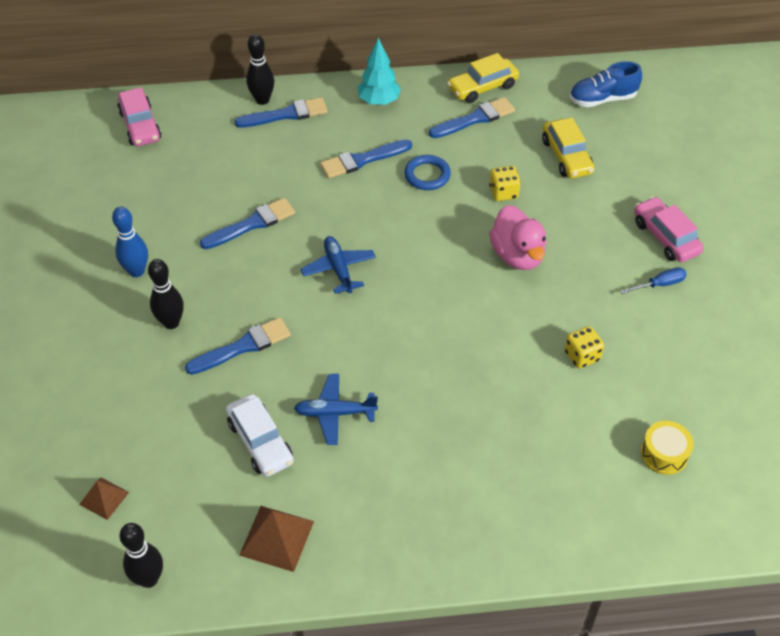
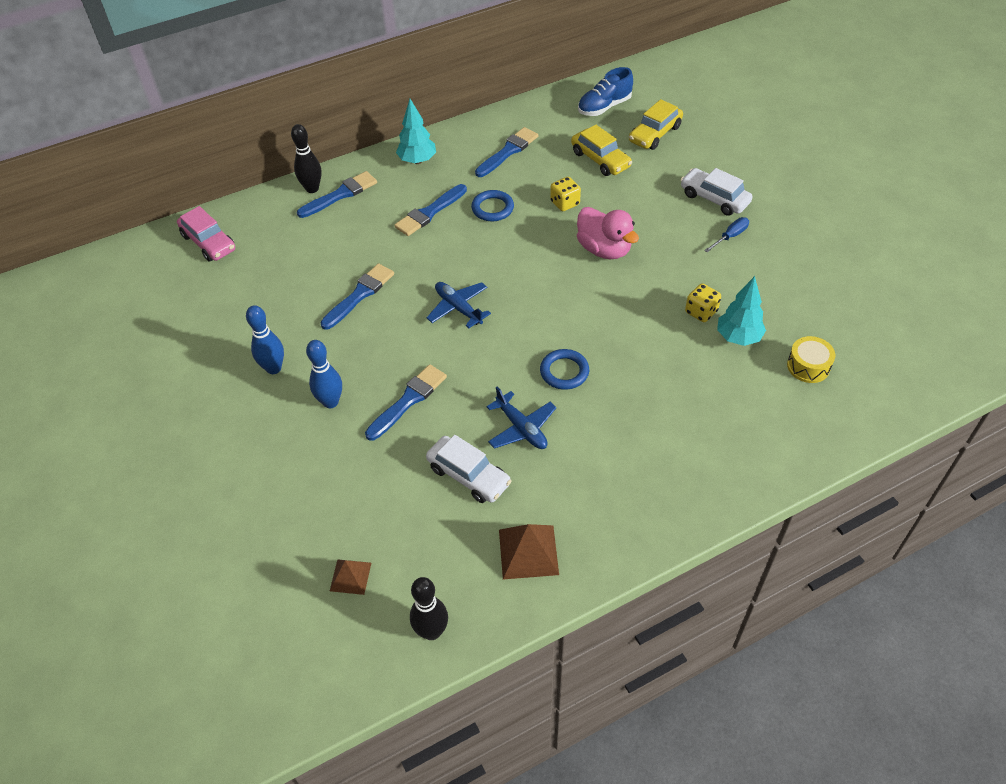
camera: 20 degrees left, 0 degrees up
black bowling pin [148,259,184,329] -> blue bowling pin [306,340,342,408]
blue plane [294,374,378,445] -> blue plane turned 105 degrees counterclockwise [486,386,556,449]
yellow car [447,53,519,103] -> yellow car moved to [629,99,683,150]
pink car [634,197,704,262] -> white car [681,168,752,216]
none -> blue ring [540,349,589,390]
none -> turquoise tree [717,276,766,346]

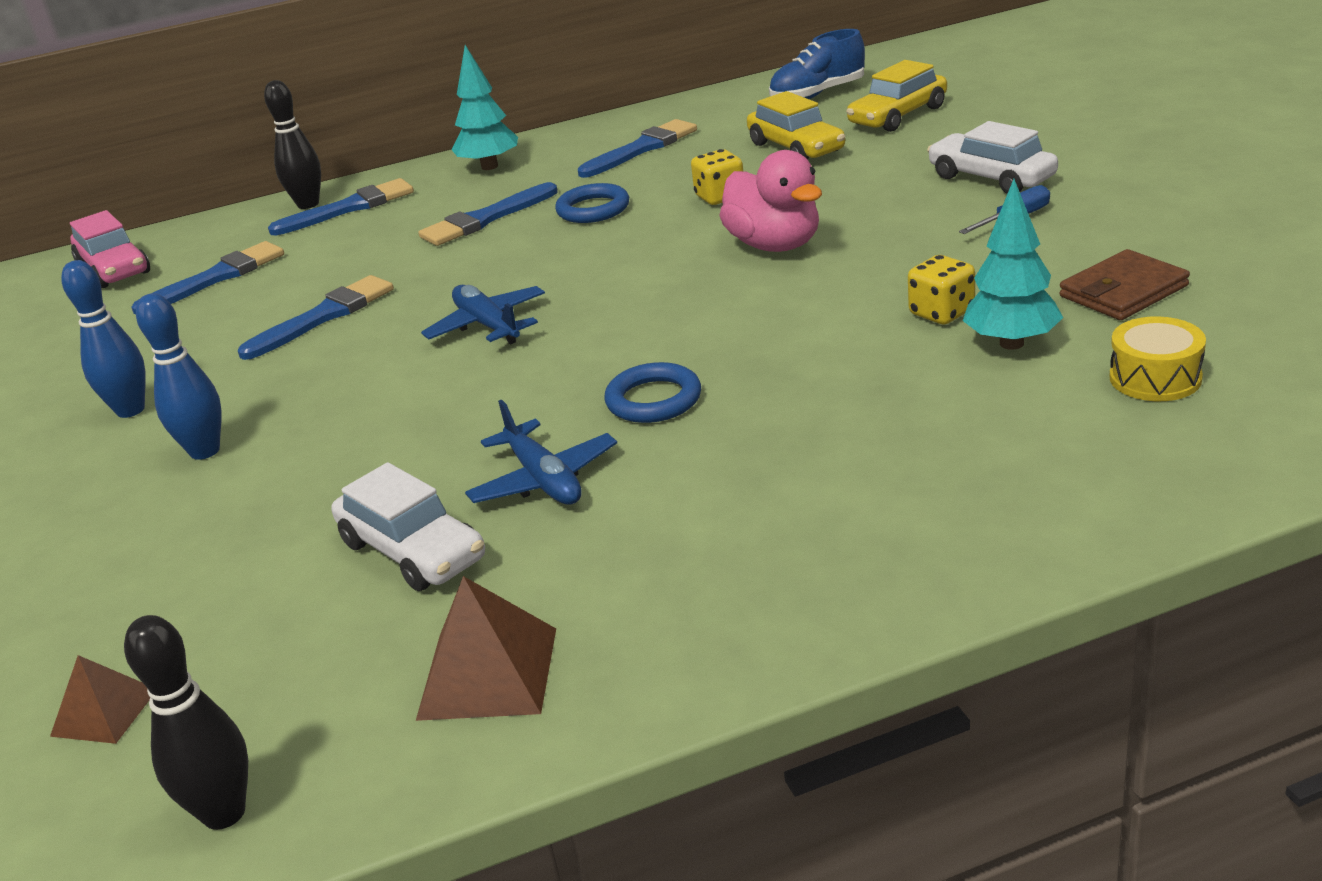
camera: 10 degrees right, 20 degrees down
blue brush [365,364,447,441] -> blue brush moved to [131,241,284,315]
none -> brown wallet [1059,249,1190,320]

